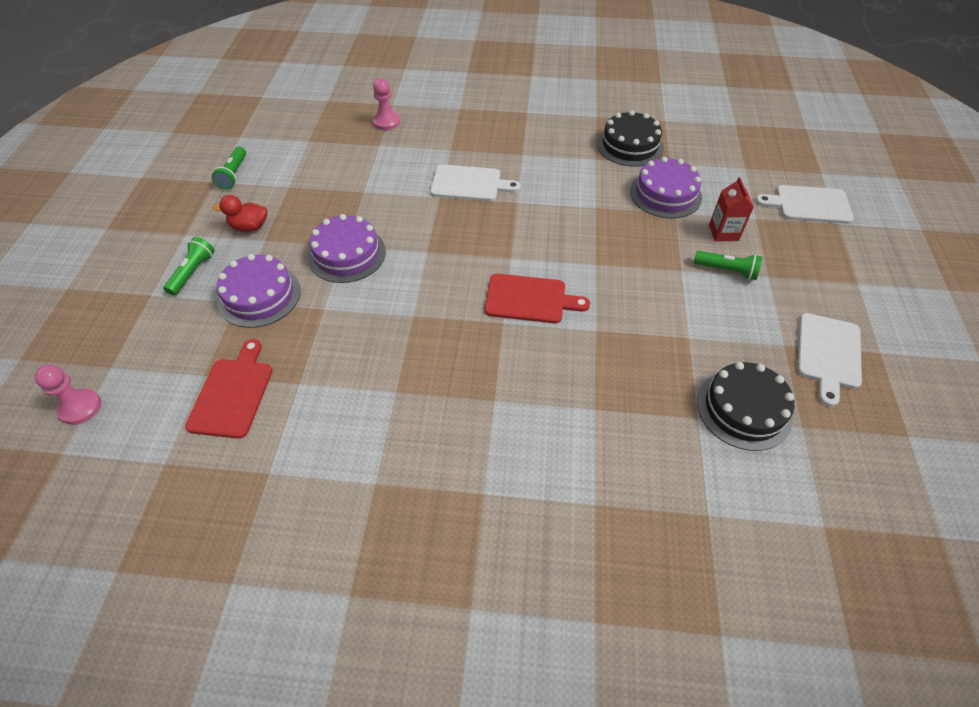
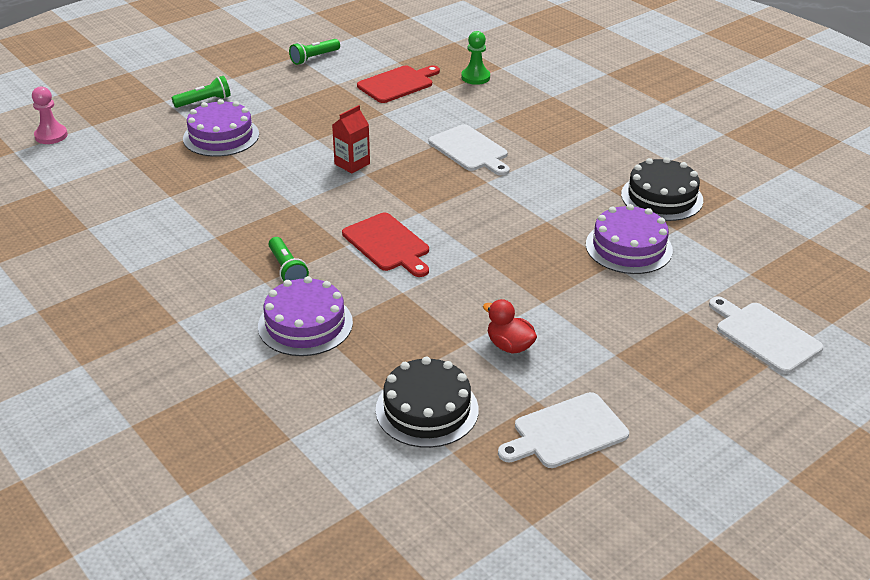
camera: 45 degrees right, 15 degrees down
red cutting board [185,339,272,439] -> red cutting board moved to [357,65,440,103]
red duck [213,195,267,232] -> red duck moved to [483,299,537,354]
purple cake [308,214,386,283] -> purple cake moved to [258,276,353,356]
pink pawn [373,78,400,130] -> green pawn [461,31,490,85]
green flashlight [694,251,762,280] -> green flashlight moved to [268,237,309,282]
red carton [709,177,754,242] -> red carton moved to [332,105,370,173]

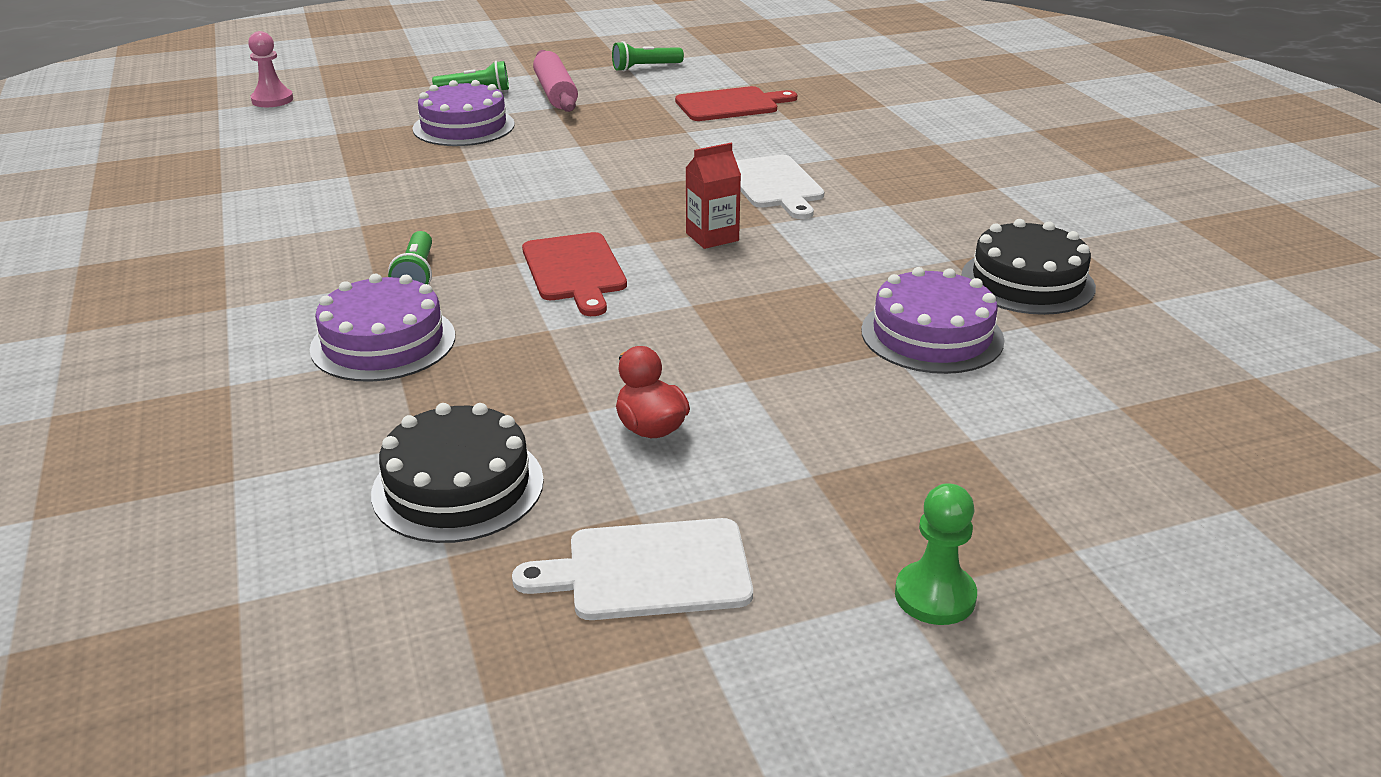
camera: 20 degrees right, 5 degrees down
red carton [332,105,370,173] -> red carton moved to [686,143,741,249]
green pawn [461,31,490,85] -> green pawn moved to [895,483,977,625]
white cutting board [709,296,823,374] -> none
none -> pink rolling pin [533,50,578,112]

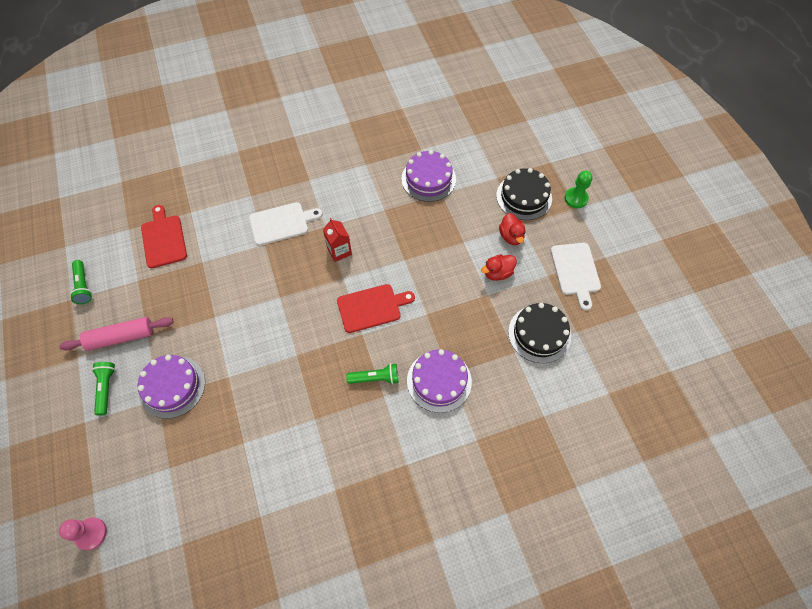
camera: 90 degrees left, 30 degrees up
black cake [961,219,1096,315] -> black cake moved to [496,168,552,220]
none -> red duck [499,213,525,245]

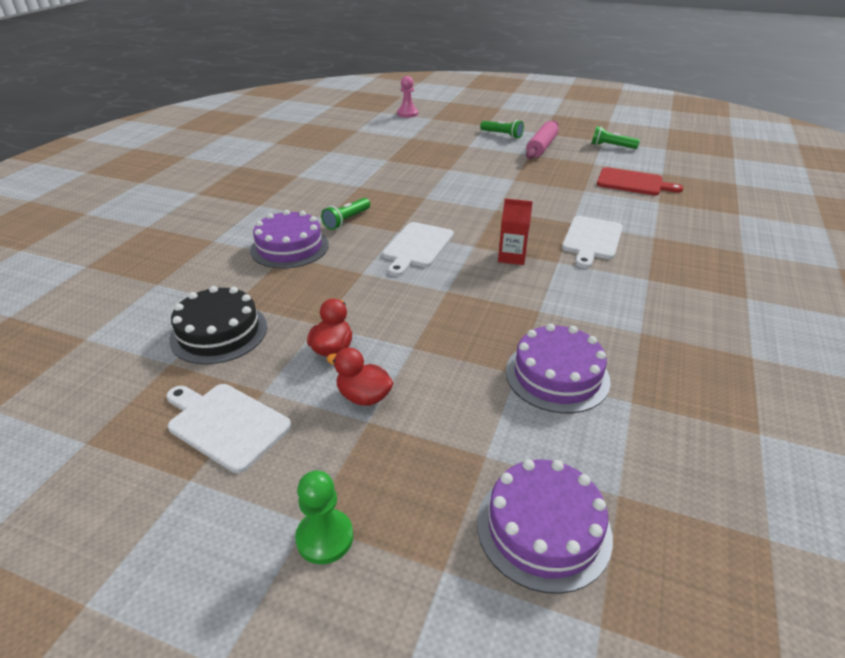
camera: 130 degrees right, 25 degrees down
purple cake [138,355,205,419] -> purple cake moved to [477,459,613,594]
red cutting board [337,284,415,333] -> white cutting board [382,222,454,276]
black cake [496,168,552,220] -> none

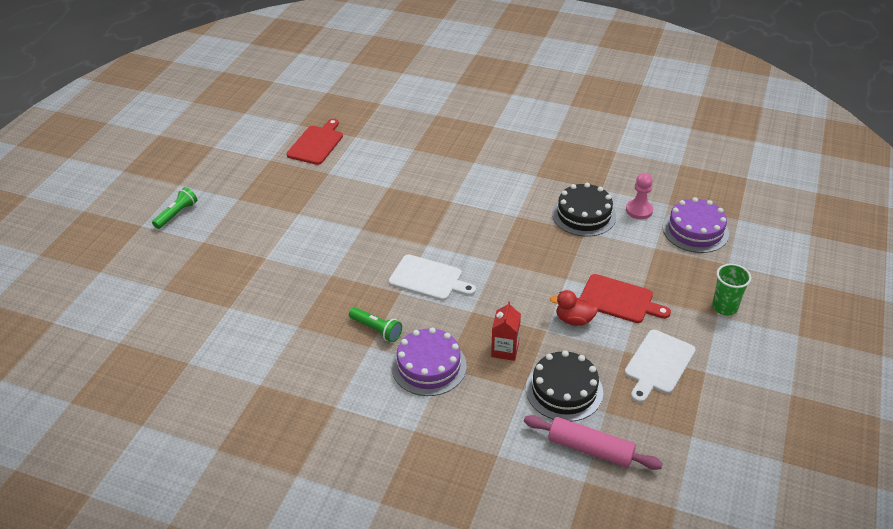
camera: 90 degrees left, 5 degrees up
green pawn [295,470,353,564] -> green cup [712,264,751,316]
red duck [327,347,394,406] -> red cutting board [580,274,671,323]
pink pawn [397,76,418,118] -> pink pawn moved to [626,173,653,219]
red carton [498,198,533,265] -> red carton moved to [491,301,521,361]
purple cake [506,323,611,413] -> black cake [552,183,616,237]
pink rolling pin [526,120,559,159] -> pink rolling pin moved to [524,415,663,470]
white cutting board [562,216,623,268] -> none
green flashlight [591,126,640,149] -> none

